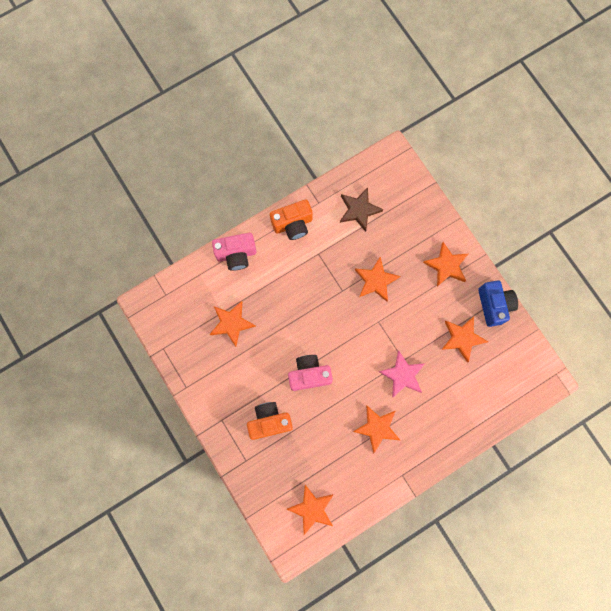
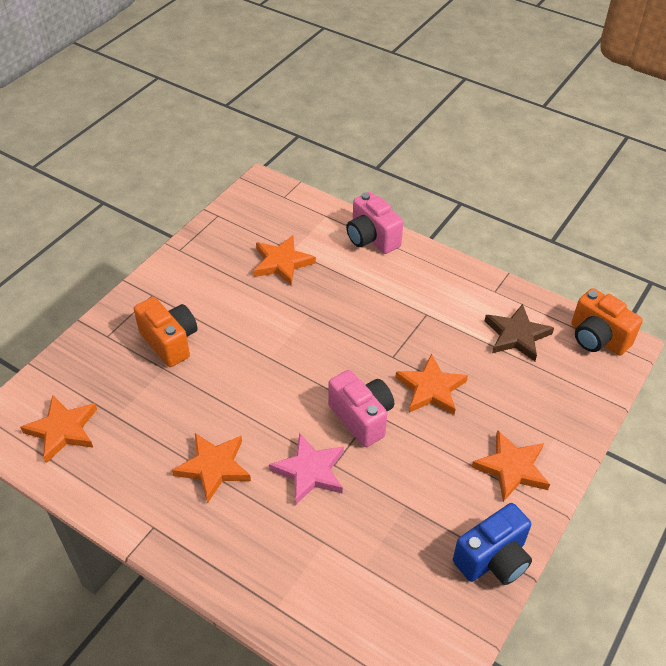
camera: 65 degrees right, 30 degrees down
orange camera [270,200,313,240] -> orange camera moved to [571,288,643,356]
pink camera [288,355,333,391] -> pink camera moved to [328,370,394,447]
orange star [441,317,488,363] -> none

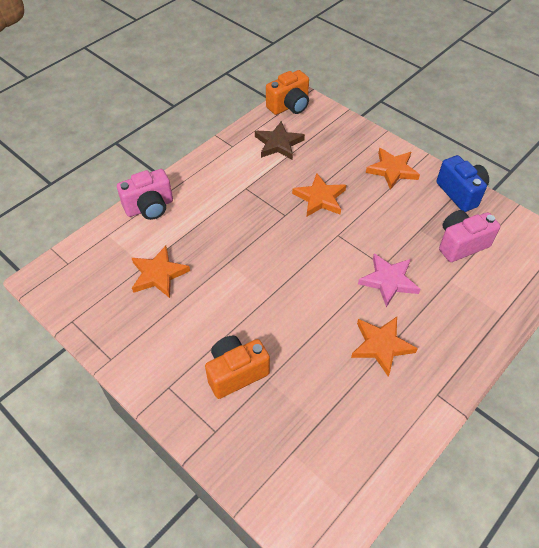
camera: 80 degrees left, 5 degrees up
orange star [20,395,97,463] -> none
pink camera [328,370,394,447] -> pink camera moved to [439,210,500,262]

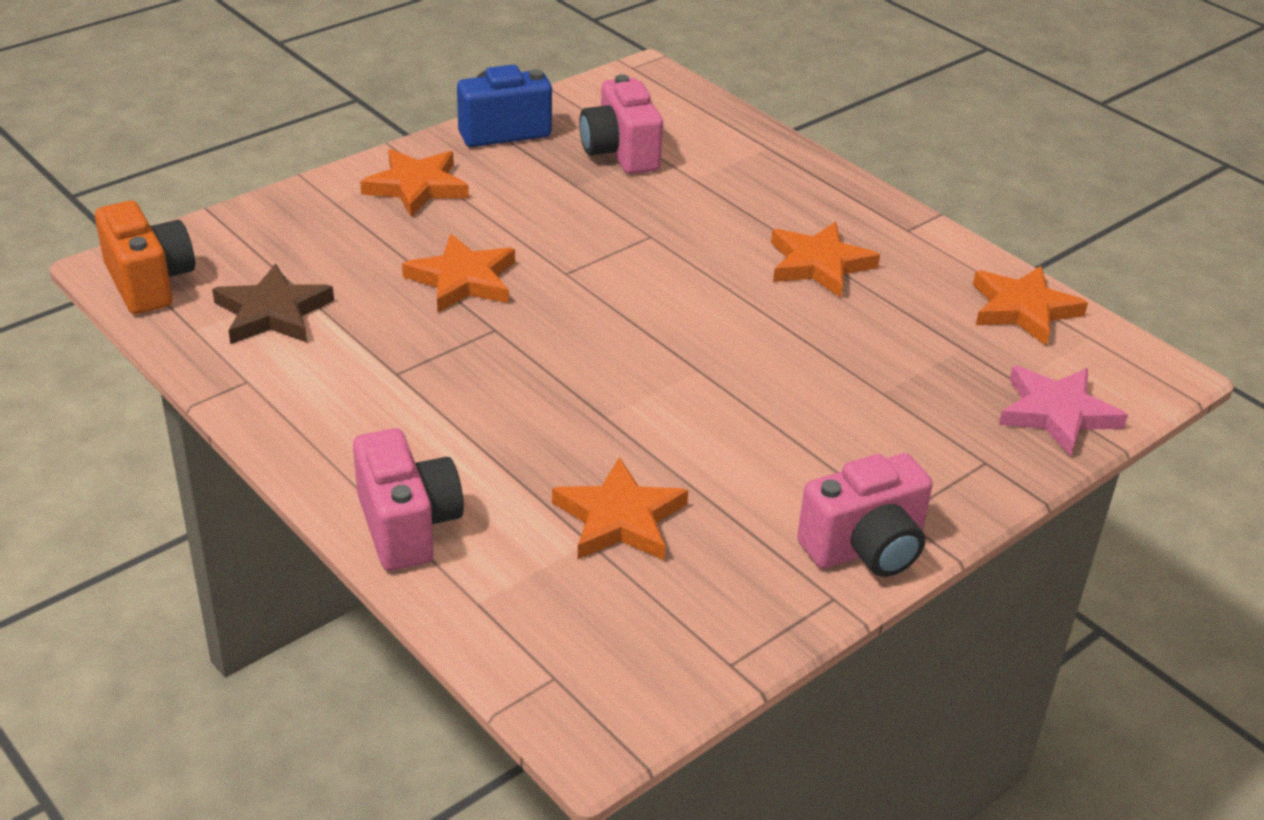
camera: 85 degrees left, 15 degrees down
orange camera [205,336,270,399] -> none
pink star [358,253,421,307] -> pink star moved to [999,366,1128,457]
none -> pink camera [797,453,933,577]
none -> orange star [973,266,1088,346]

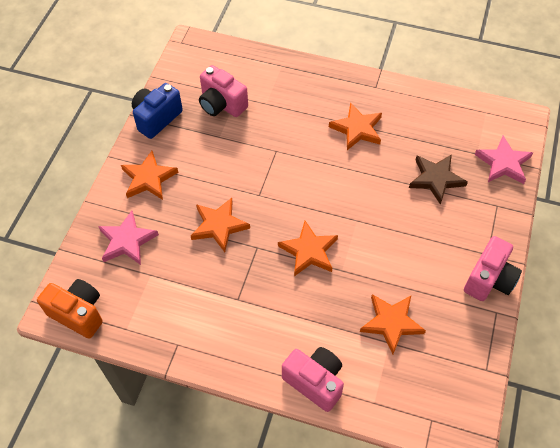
camera: 30 degrees left, 20 degrees up
brown star [212,264,334,344] -> brown star moved to [409,154,468,205]
orange star [973,266,1088,346] -> orange star moved to [278,221,338,276]
none -> pink star [98,211,159,265]

